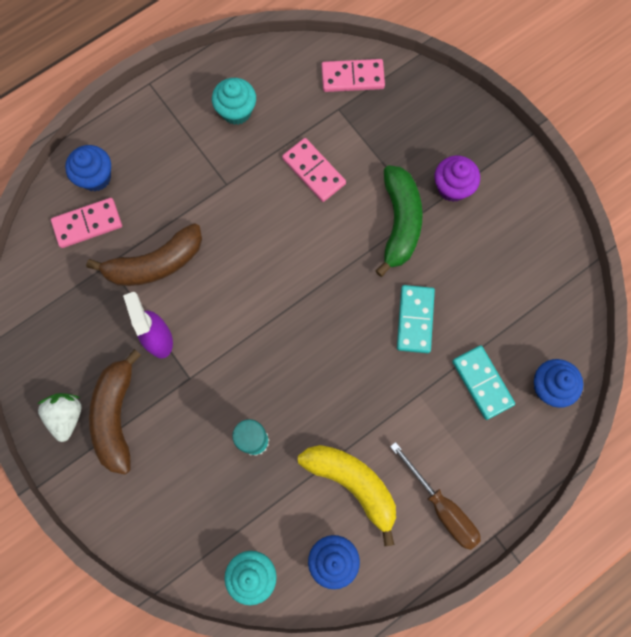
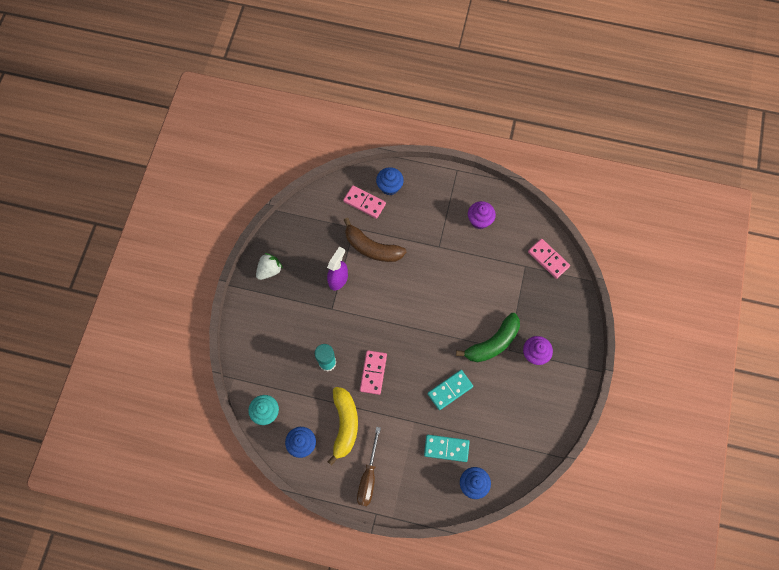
camera: 50 degrees right, 5 degrees down
brown banana [89,349,141,475] -> none
turquoise cupcake [212,78,256,125] -> purple cupcake [468,201,496,229]
pink domino [282,138,346,202] -> pink domino moved to [360,350,387,395]
turquoise domino [452,345,515,420] -> turquoise domino turned 75 degrees clockwise [424,435,470,462]

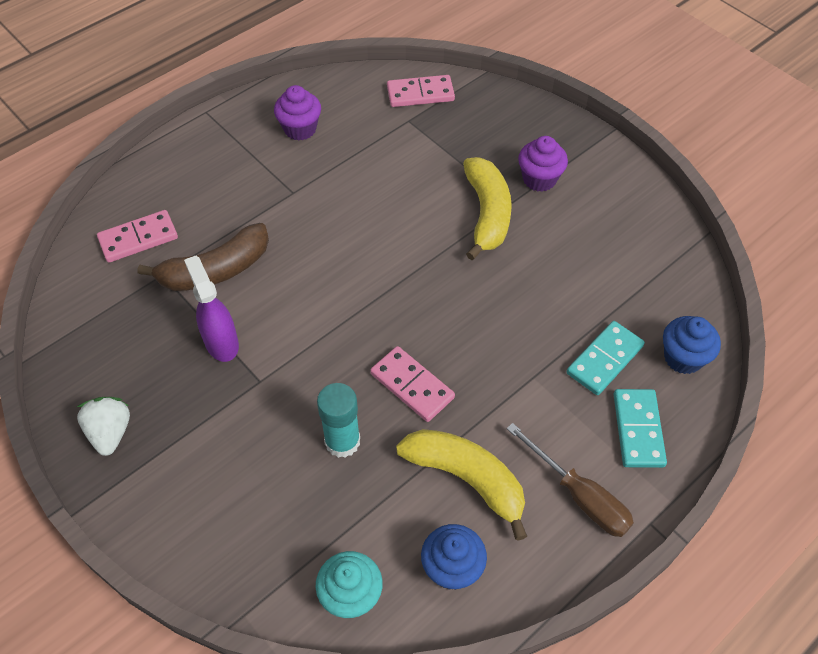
camera: 55 degrees left, 15 degrees down
blue cupcake [376,167,404,195] -> none
turquoise domino [427,370,473,410] -> turquoise domino moved to [614,389,667,468]
green banana [456,313,520,362] -> yellow banana [463,157,512,260]

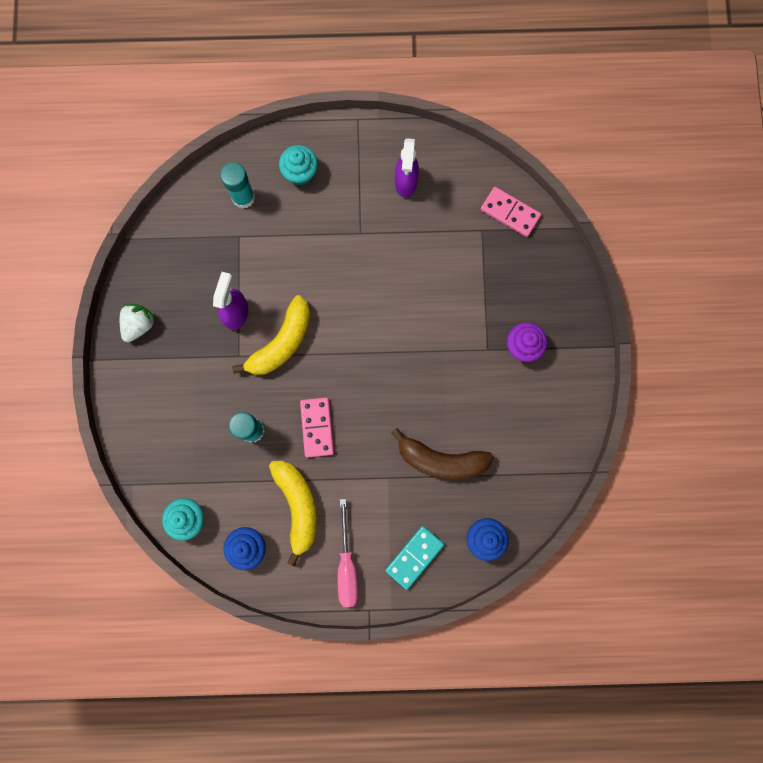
camera: 40 degrees right, 25 degrees up
pink domino [97,210,178,263] -> turquoise glue stick [220,162,255,209]
brown banana [137,223,269,291] -> brown banana moved to [391,428,494,479]
purple cupcake [274,85,321,141] -> purple spray bottle [395,138,419,198]
yellow banana [463,157,512,260] -> yellow banana moved to [232,295,311,375]
brown screwdriver [507,423,634,537] -> pink screwdriver [338,499,358,607]
turquoise domino [567,321,645,395] -> none
none -> turquoise cupcake [279,145,318,186]

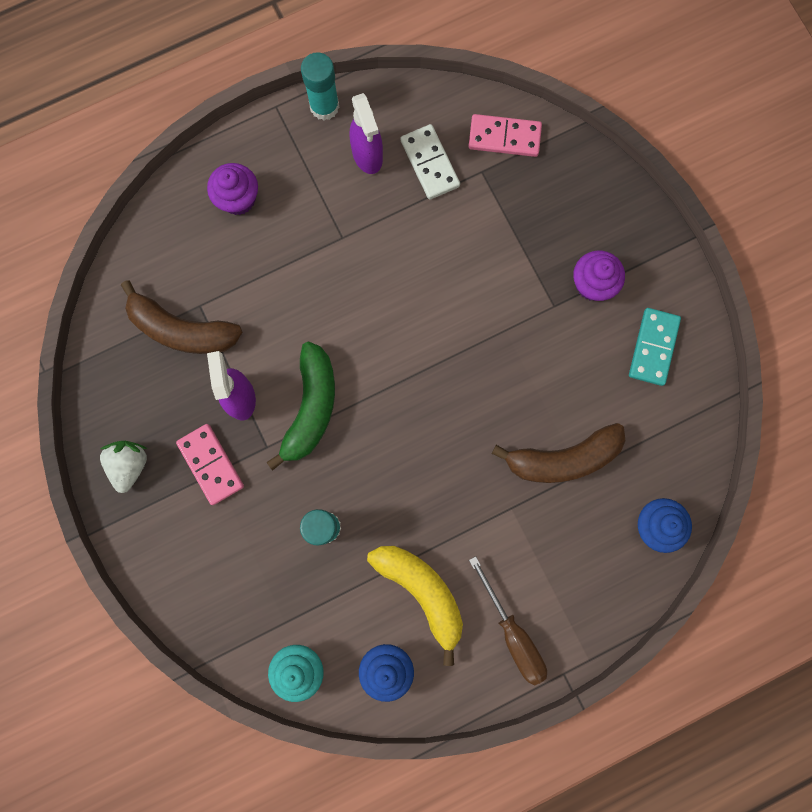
camera: 25 degrees left, 0 degrees up
turquoise glue stick [220,162,255,209] -> turquoise glue stick moved to [301,52,339,120]
yellow banana [232,295,311,375] -> green banana [267,341,335,470]
turquoise cupcake [279,145,318,186] -> purple cupcake [207,163,258,215]
pink domino [300,397,334,458] -> pink domino moved to [176,424,244,505]
pink screwdriver [338,499,358,607] -> brown screwdriver [469,556,547,686]
turquoise domino [385,526,444,590] -> turquoise domino moved to [629,308,681,386]
none -> brown banana [121,280,242,354]
none -> white domino [401,124,460,200]

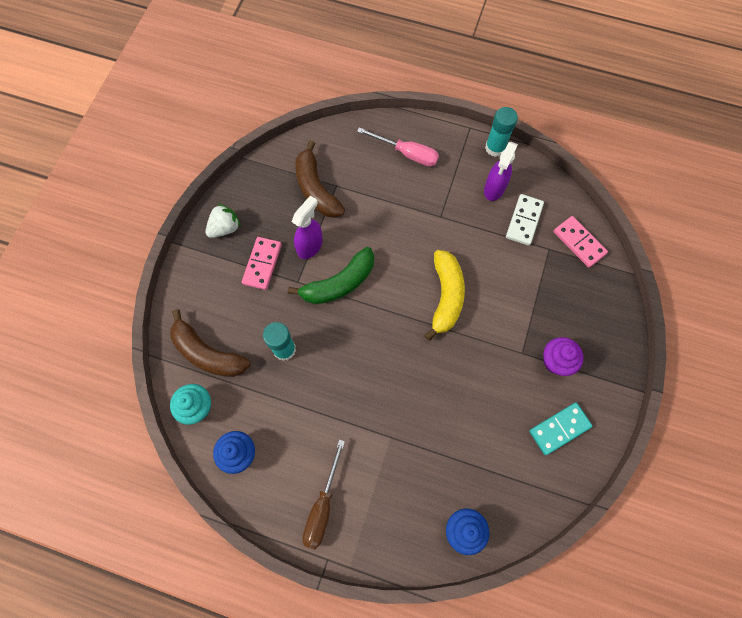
camera: 45 degrees right, 10 degrees down
purple cupcake [207,163,258,215] -> pink screwdriver [357,127,439,166]
yellow banana [367,546,463,666] -> yellow banana moved to [424,250,465,341]
brown banana [492,423,626,483] -> brown banana moved to [170,309,250,377]

